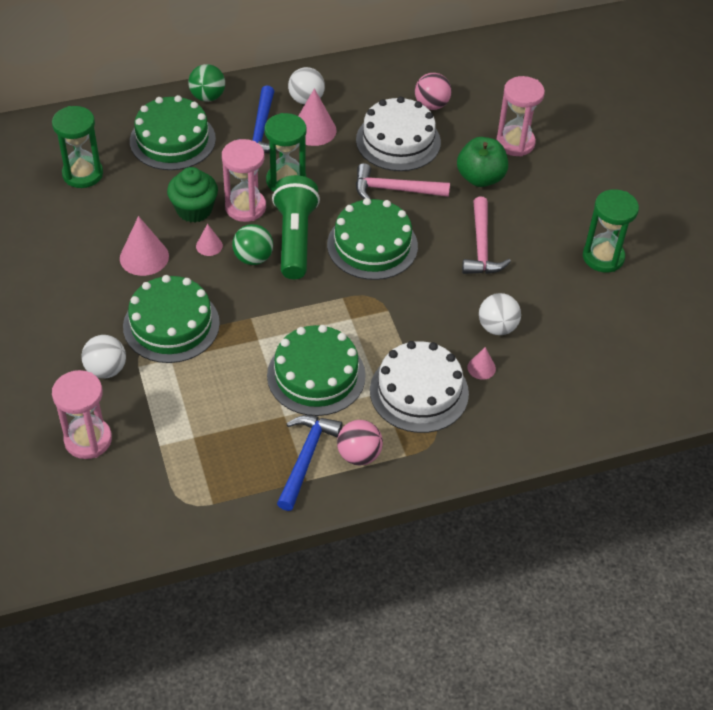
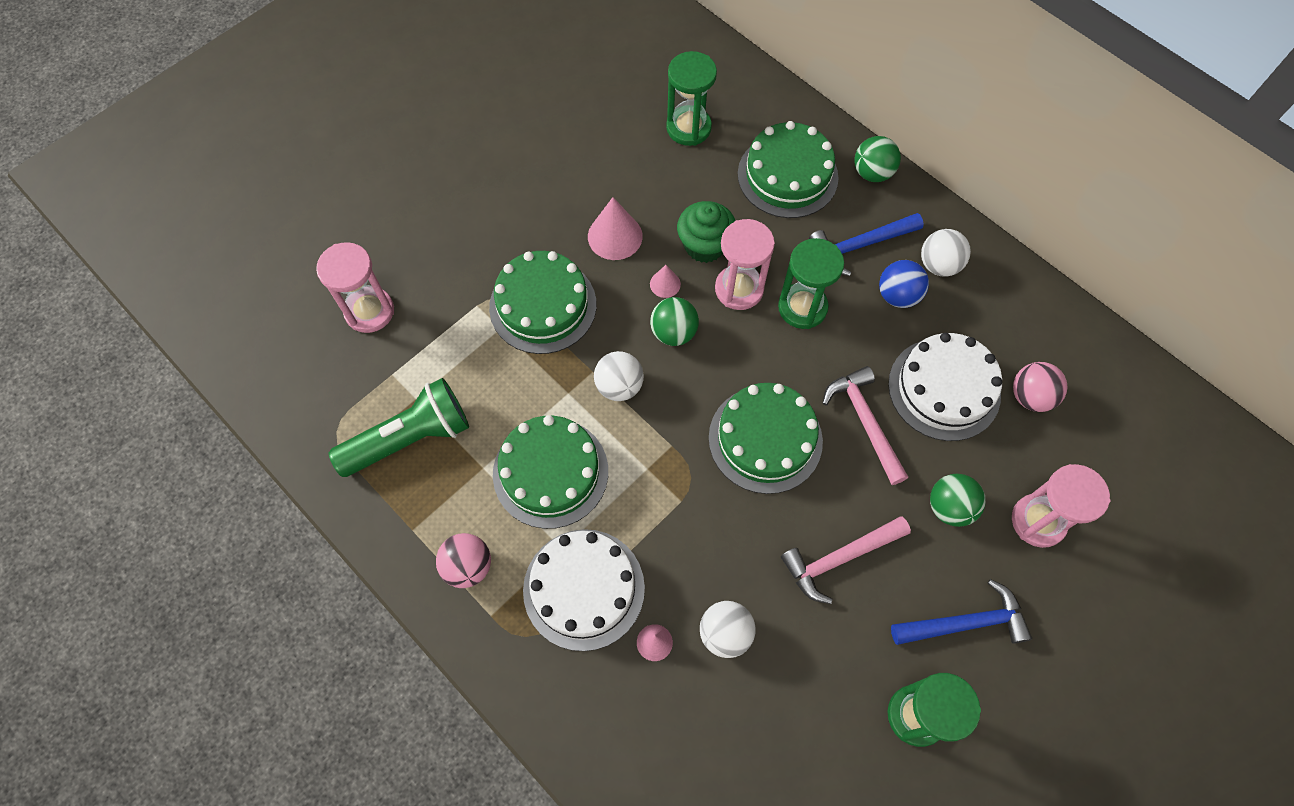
camera: 65 degrees right, 15 degrees up
white ball [81,335,126,378] -> white ball moved to [594,351,644,401]
green flashlight [272,175,320,279] -> green flashlight moved to [329,378,469,477]
blue hammer [277,415,342,511] -> blue hammer moved to [891,579,1032,645]
pink cone [299,88,337,146] -> blue ball [879,260,929,308]
green apple [457,137,508,187] -> green ball [930,474,986,527]

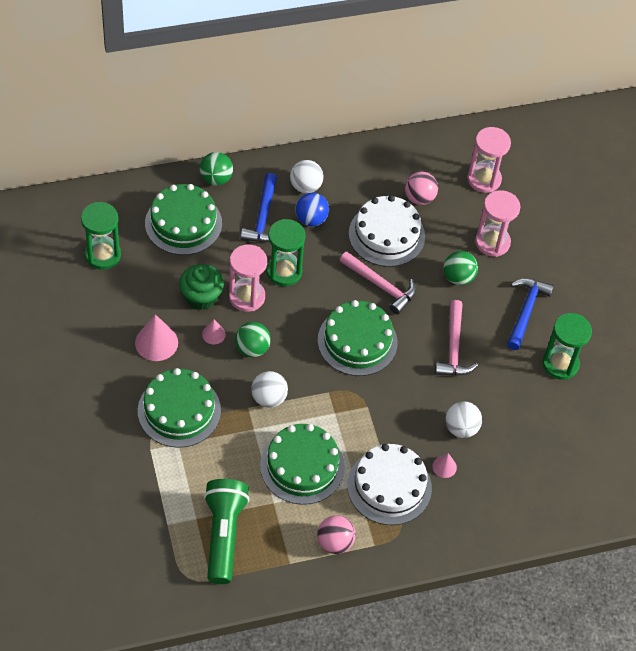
camera: 65 degrees left, 10 degrees down
pink hourglass [316,242,394,333] -> pink hourglass moved to [467,127,511,193]
pink hammer [823,366,908,485] -> pink hammer turned 150 degrees counterclockwise [340,252,416,315]

